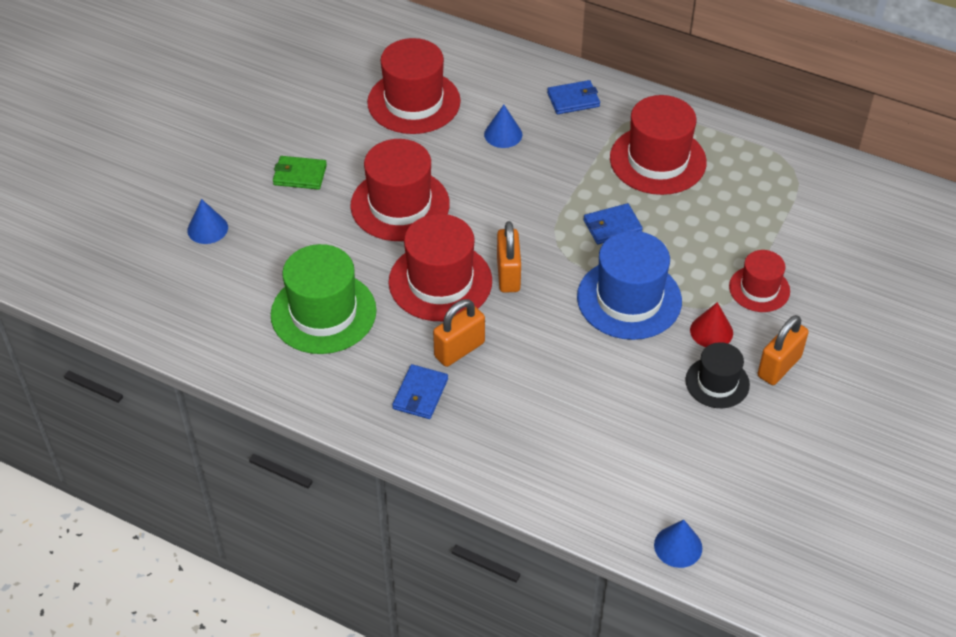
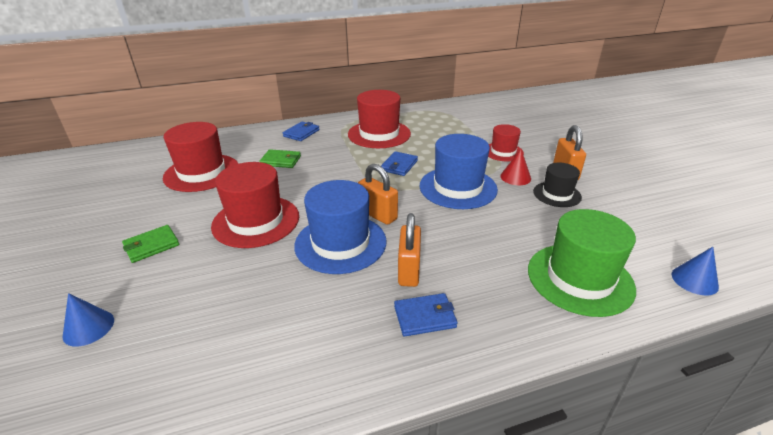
camera: 45 degrees left, 15 degrees down
green hat [271,244,377,354] -> green hat moved to [528,209,636,317]
red hat [389,214,492,321] -> blue hat [294,180,387,274]
blue wallet [392,364,448,419] -> blue wallet turned 75 degrees counterclockwise [394,293,458,337]
blue cone [484,105,523,148] -> green wallet [259,149,301,168]

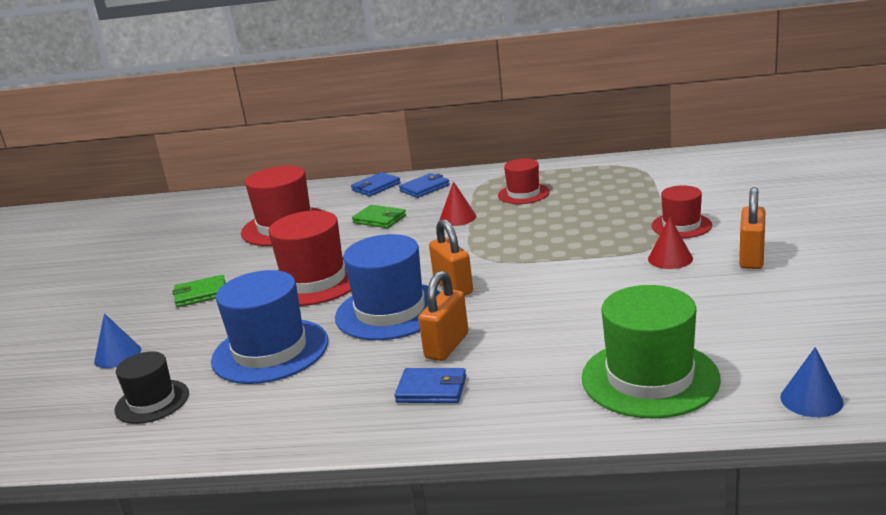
camera: 25 degrees right, 10 degrees down
red hat [348,90,411,148] -> red hat [498,159,550,204], size x0.58
blue wallet [381,151,418,176] -> blue wallet moved to [351,172,401,196]
blue hat [420,134,498,209] -> blue hat moved to [211,270,328,384]
black hat [533,163,582,207] -> black hat moved to [115,351,189,424]
none -> red cone [439,181,476,226]

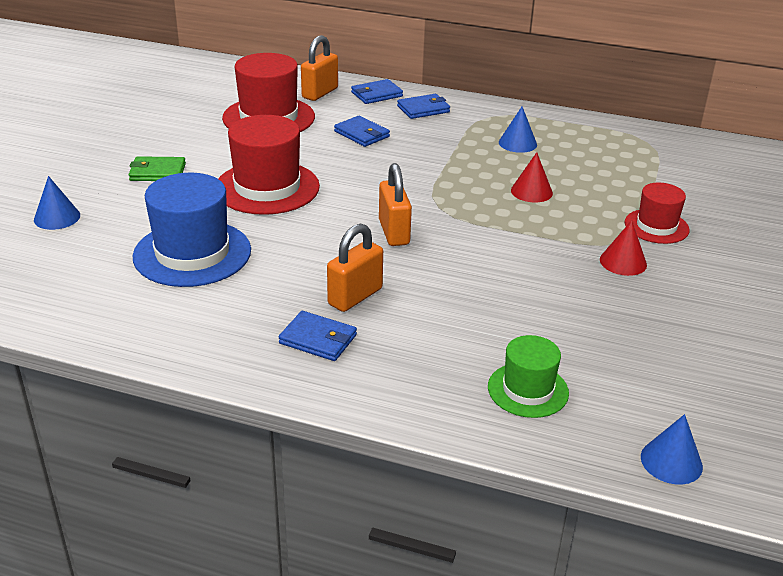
camera: 10 degrees right, 10 degrees up
black hat [115,351,189,424] -> none
blue hat [335,234,440,340] -> none
green wallet [352,205,406,228] -> blue wallet [334,116,390,147]
red cone [439,181,476,226] -> red cone moved to [511,152,553,203]
red hat [498,159,550,204] -> blue cone [499,107,537,153]
green hat [582,285,721,419] -> green hat [488,335,569,418], size x0.58
orange padlock [739,187,765,269] -> orange padlock moved to [301,35,338,101]

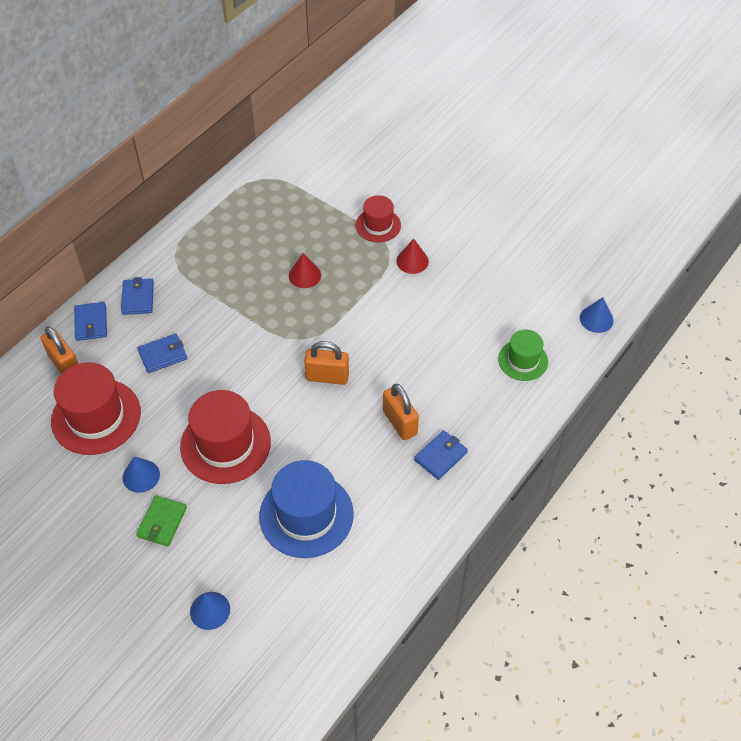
camera: 70 degrees left, 20 degrees up
blue cone [499,107,537,153] -> blue cone moved to [123,457,160,493]

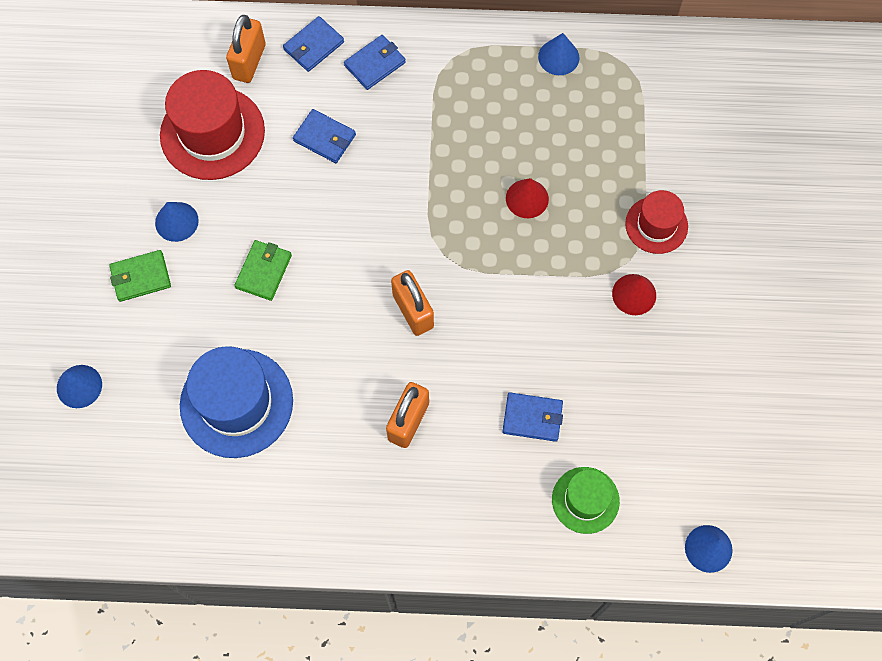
camera: 55 degrees right, 15 degrees up
red hat [180,390,271,484] -> green wallet [234,240,292,301]
blue wallet [414,430,468,480] -> blue wallet moved to [502,392,563,442]
none -> blue cone [538,33,579,75]

